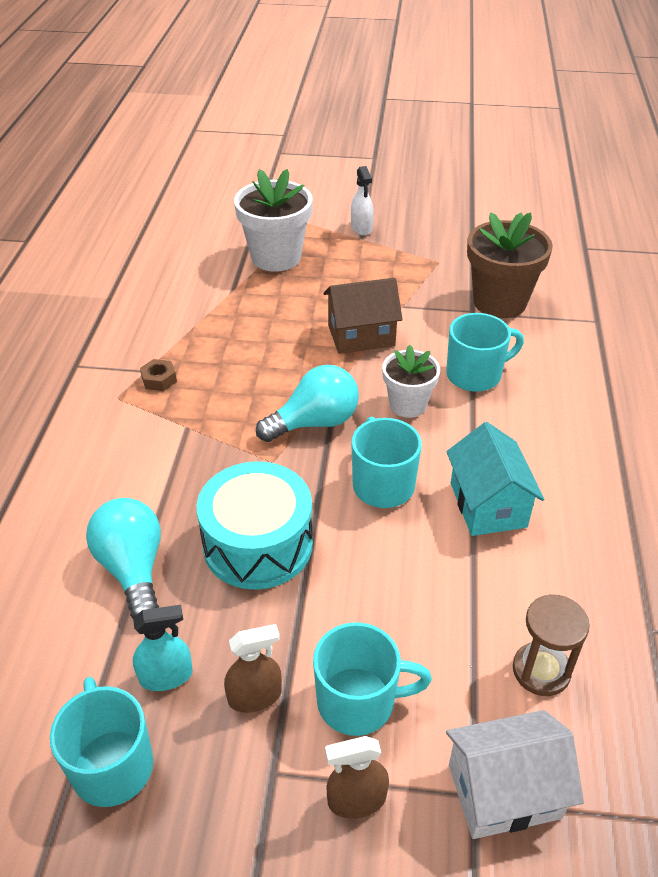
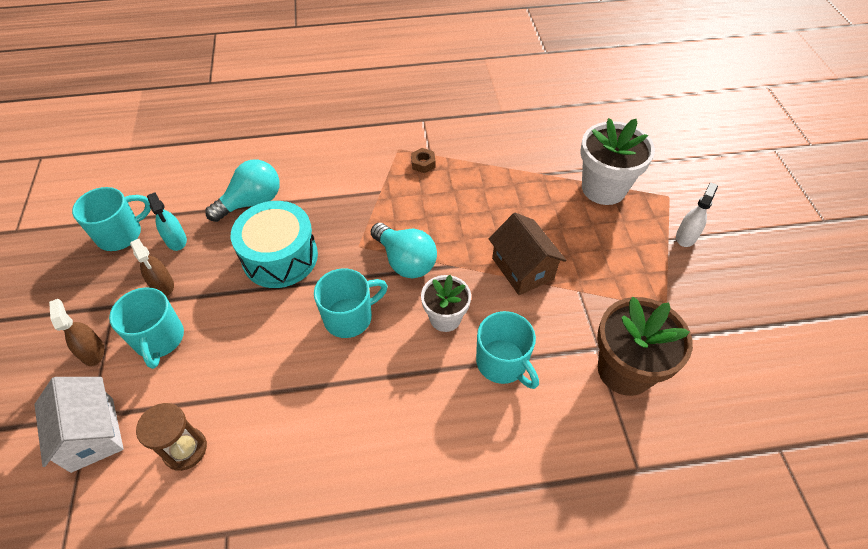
camera: 75 degrees right, 10 degrees up
white spray bottle [351,166,374,236] -> white spray bottle turned 150 degrees clockwise [676,182,718,247]
turquoise house [446,422,544,536] -> none

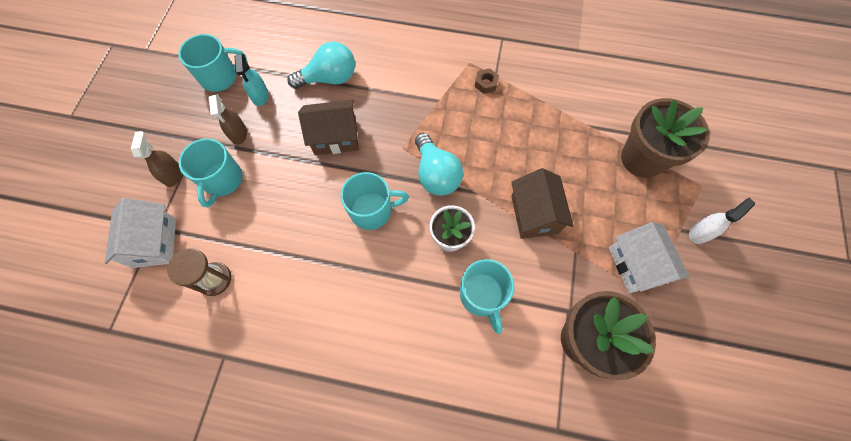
camera: 20 degrees right, 15 degrees up
turquoise drum [231,201,318,288] -> brown house [298,100,359,155]
white flower pot [581,118,655,205] -> brown flower pot [621,98,710,178]
none -> white house [609,222,690,293]

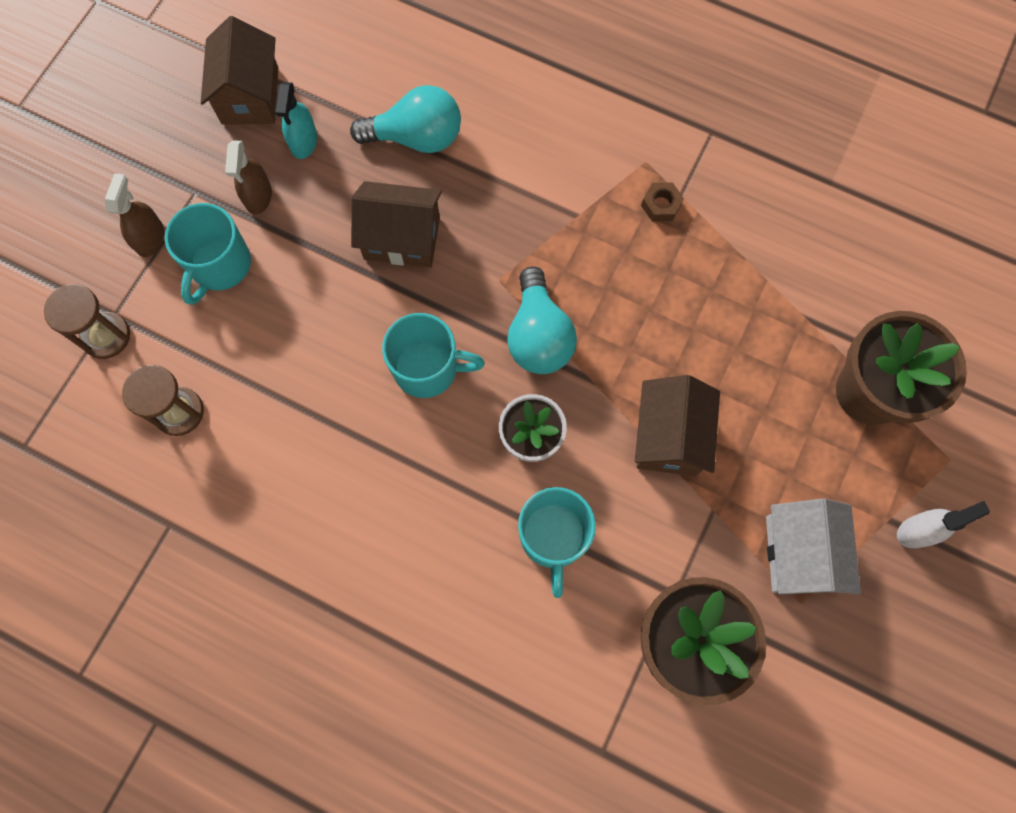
camera: 15 degrees right, 5 degrees up
white house [105,198,176,268] -> brown hourglass [44,284,130,359]
turquoise mug [179,34,247,92] -> brown house [201,16,278,125]

